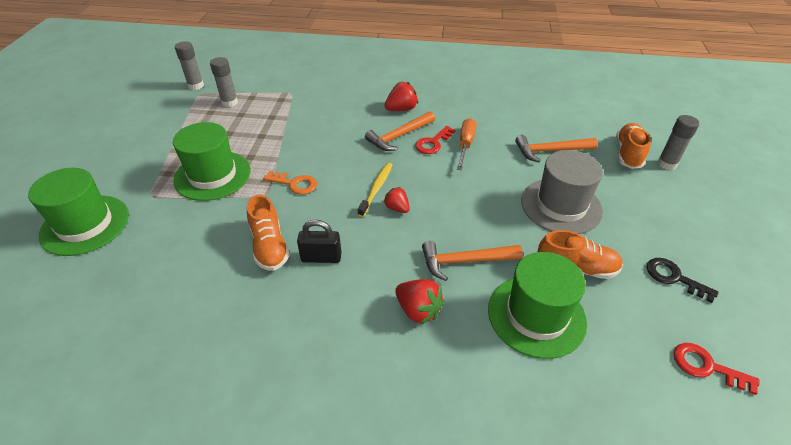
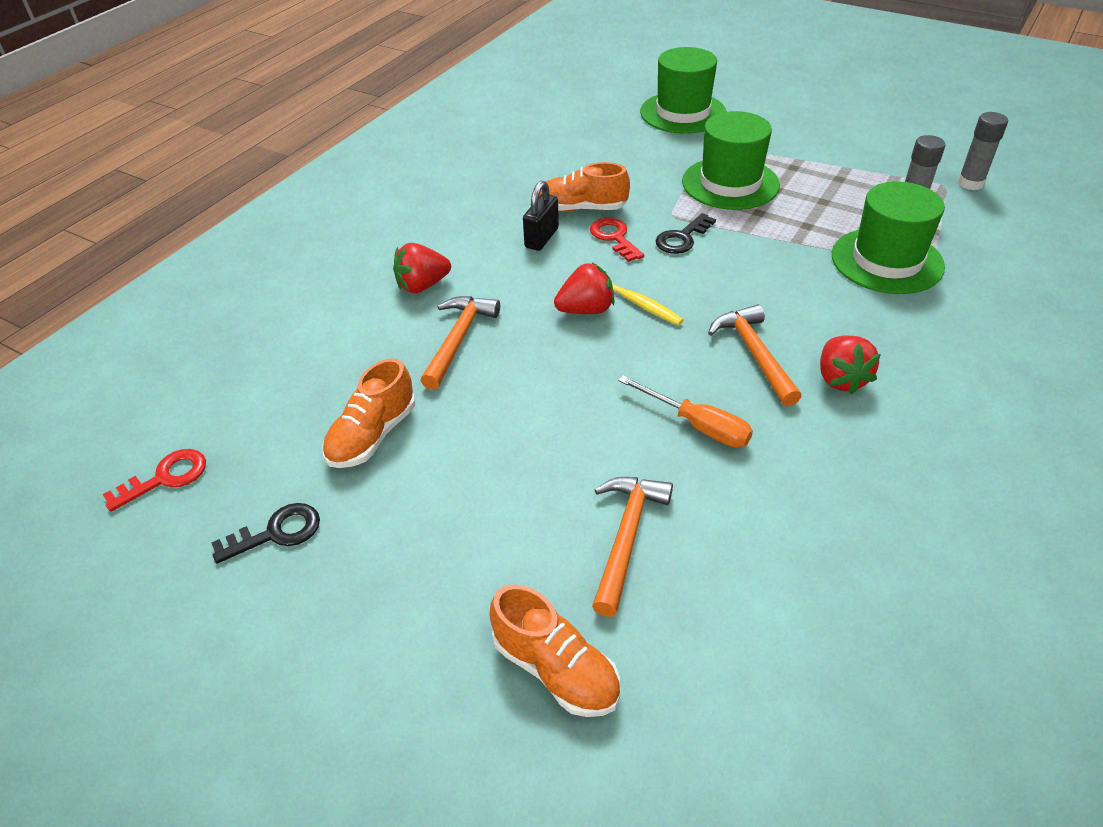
camera: 115 degrees right, 0 degrees up
orange key [263,171,317,195] -> black key [655,213,716,254]
red strawberry [383,187,410,213] -> red strawberry [554,263,614,314], size x1.50
red key [415,126,456,154] -> red key moved to [590,218,644,262]
green hat [488,252,587,359] -> green hat moved to [832,181,945,294]
grey hat [521,150,603,234] -> none
grey glue stick [657,115,699,170] -> none

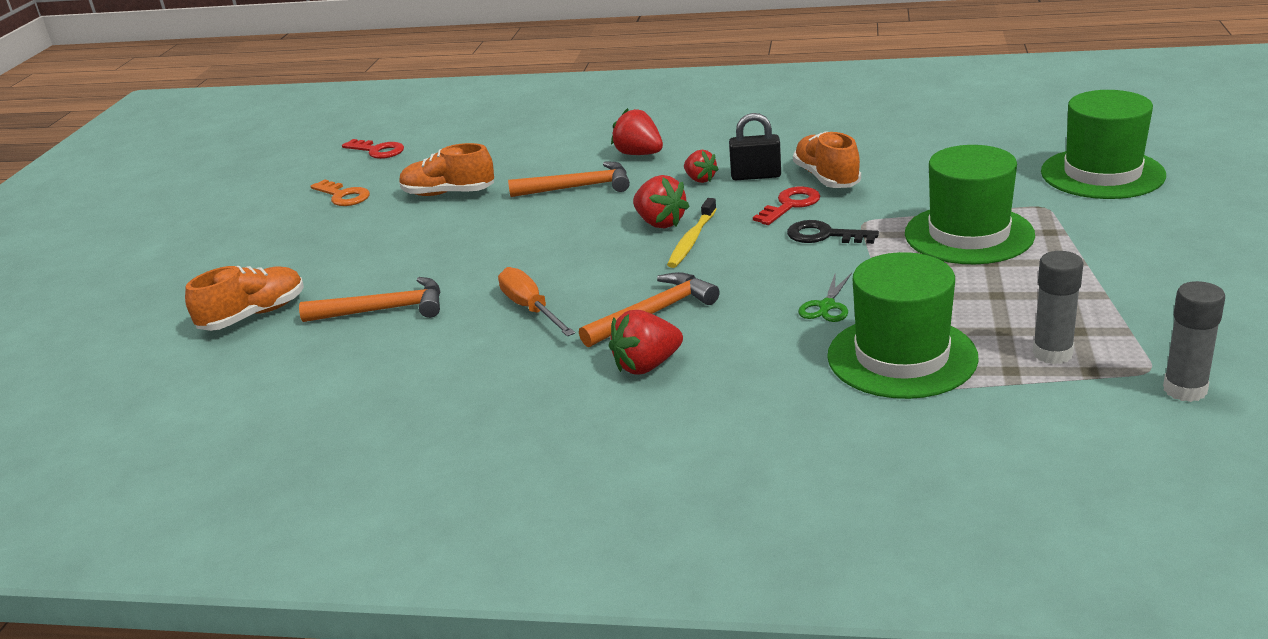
camera: 70 degrees right, 15 degrees down
black key [212,503,320,564] -> orange key [310,180,370,206]
orange shoe [489,584,620,717] -> orange shoe turned 150 degrees counterclockwise [185,266,304,331]
orange screwdriver [618,376,753,448] -> orange screwdriver turned 135 degrees clockwise [498,267,575,336]
none -> red strawberry [684,150,719,183]
none -> green scissors [798,273,852,322]

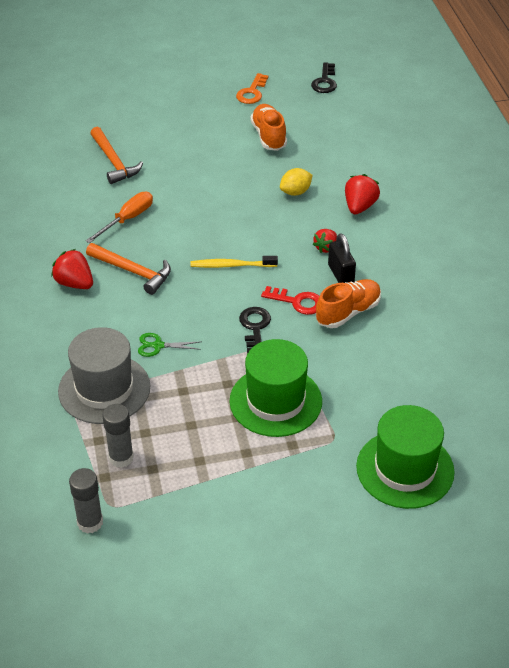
camera: 65 degrees right, 15 degrees up
orange shoe [185,266,304,331] -> none
red key [342,139,404,159] -> black key [311,62,337,93]
orange hammer [508,161,630,197] -> yellow lemon [280,168,313,196]
red strawberry [633,175,690,228] -> none
green hat [827,252,979,399] -> grey hat [58,327,150,424]

